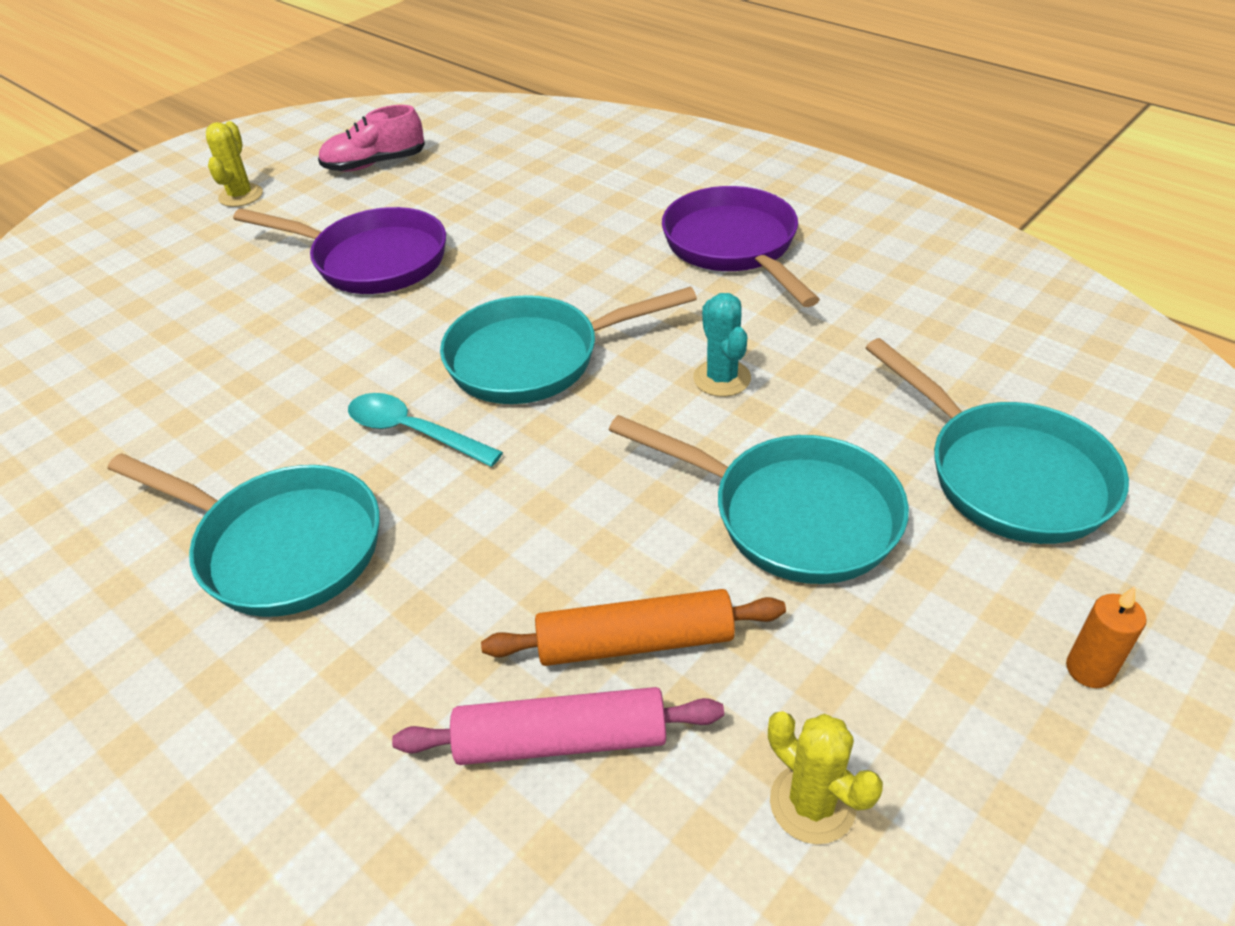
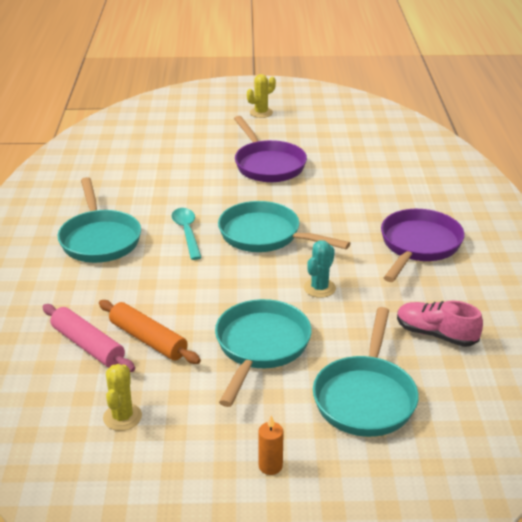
camera: 45 degrees right, 10 degrees down
pink shoe [318,105,425,172] -> pink shoe moved to [397,301,483,347]
turquoise pan [609,415,909,584] -> turquoise pan turned 150 degrees counterclockwise [215,299,312,407]

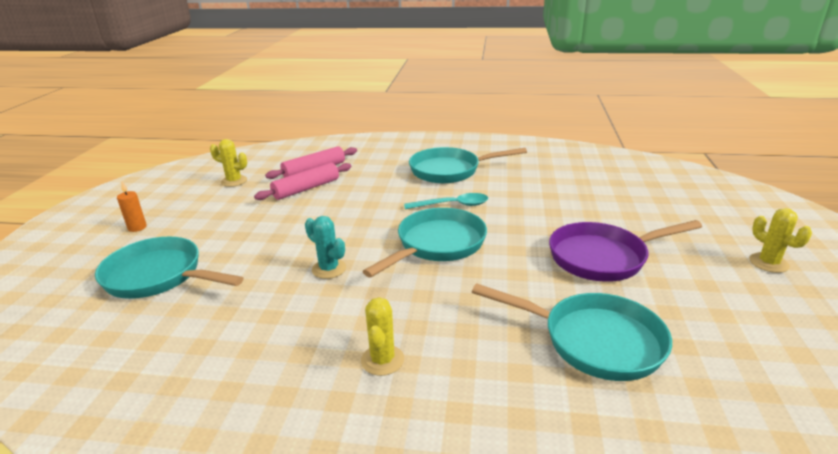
camera: 100 degrees right, 5 degrees down
orange rolling pin [99,300,201,364] -> pink rolling pin [254,163,351,200]
turquoise pan [215,299,312,407] -> turquoise pan moved to [472,283,672,381]
purple pan [381,209,465,282] -> yellow cactus [361,297,404,376]
pink shoe [397,301,483,347] -> none

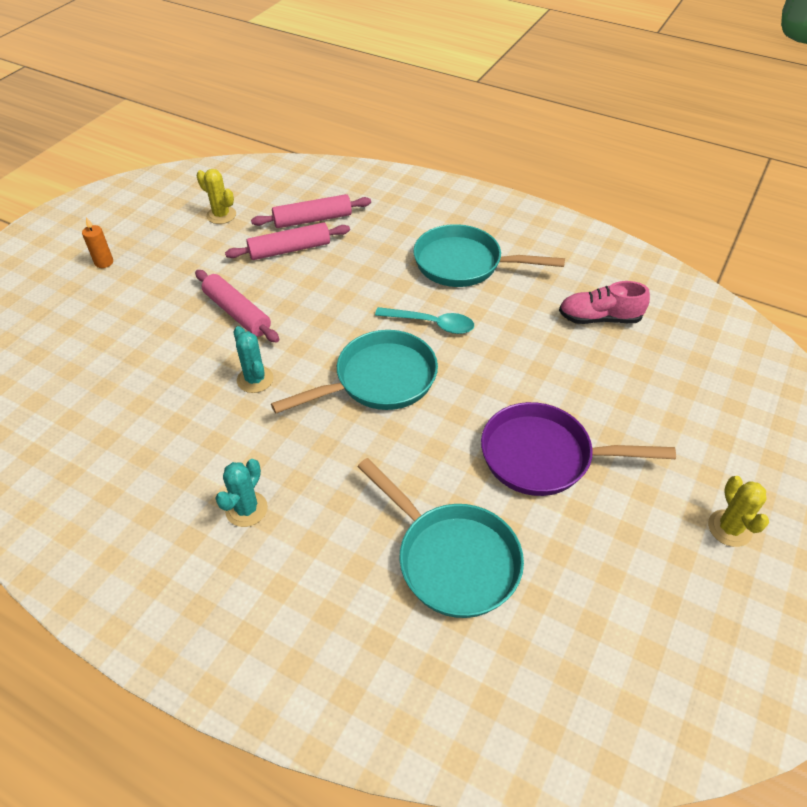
camera: 20 degrees right, 20 degrees up
turquoise pan [95,237,244,299] -> none
yellow cactus [361,297,404,376] -> turquoise cactus [215,459,268,527]
none -> pink rolling pin [195,270,280,343]
none -> pink shoe [559,281,650,324]

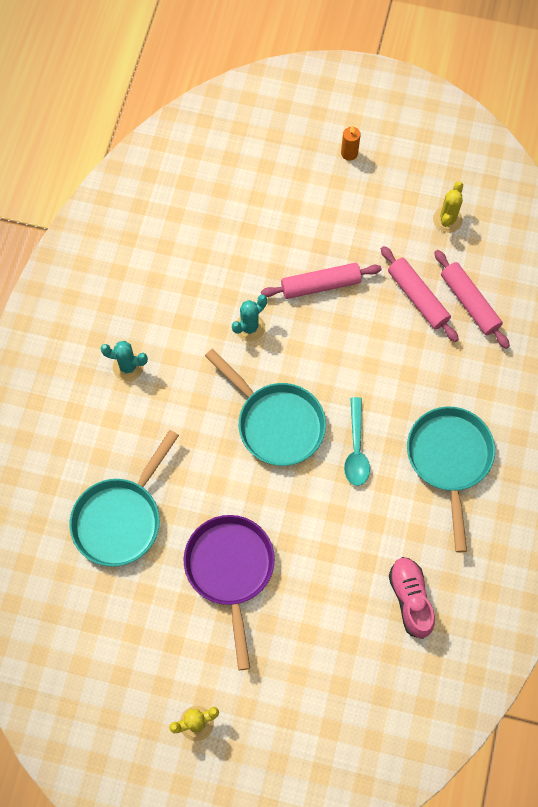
camera: 75 degrees right, 20 degrees up
pink rolling pin [195,270,280,343] -> pink rolling pin turned 45 degrees clockwise [261,263,382,299]

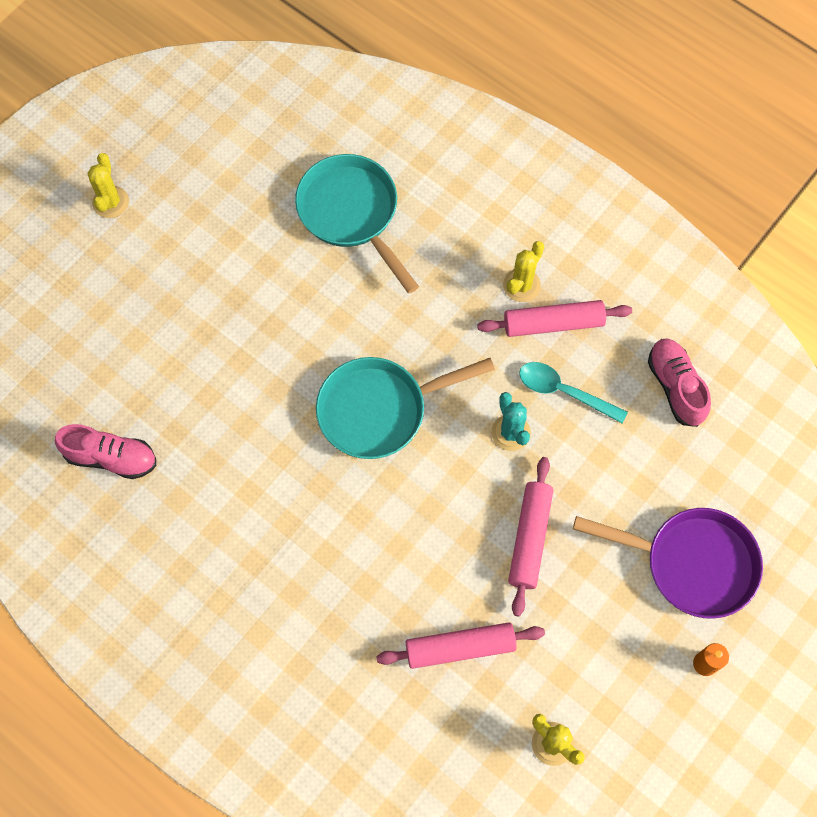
camera: 115 degrees right, 0 degrees up
turquoise cactus [101,341,148,381] -> yellow cactus [503,241,544,302]
purple pan [184,515,275,670] -> purple pan moved to [573,508,763,619]
turquoise spoon [344,397,370,486] -> turquoise spoon moved to [519,362,628,424]
turquoise pan [407,406,495,552] -> none
pink rolling pin [434,250,510,349] -> pink rolling pin moved to [477,300,632,337]
none -> pink shoe [648,338,711,427]

